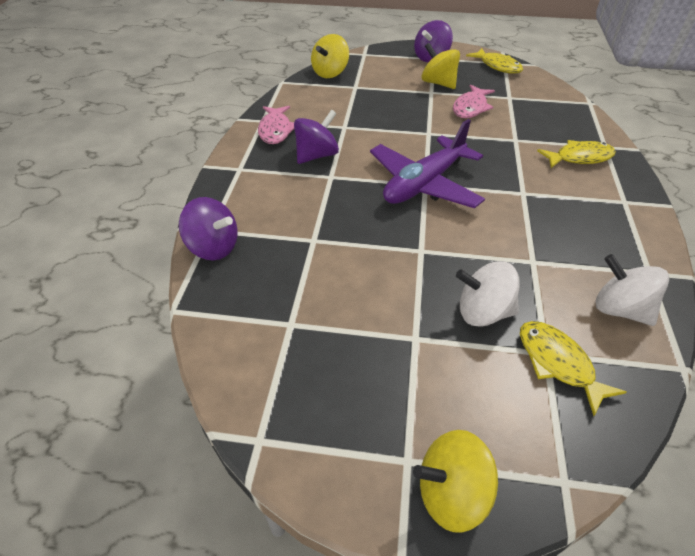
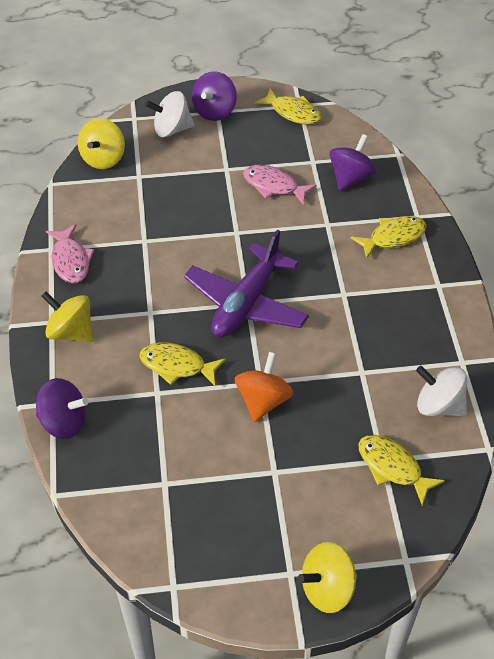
camera: 15 degrees left, 5 degrees up
purple spinning top [294,110,339,164] -> purple spinning top moved to [330,134,377,191]
yellow spinning top [421,43,460,89] -> yellow spinning top moved to [41,291,93,342]
pink fish [453,84,495,118] -> pink fish turned 105 degrees clockwise [243,165,317,205]
white spinning top [456,261,520,327] -> white spinning top moved to [145,91,195,137]
none -> yellow fish [139,342,226,386]
none -> orange spinning top [235,352,294,422]

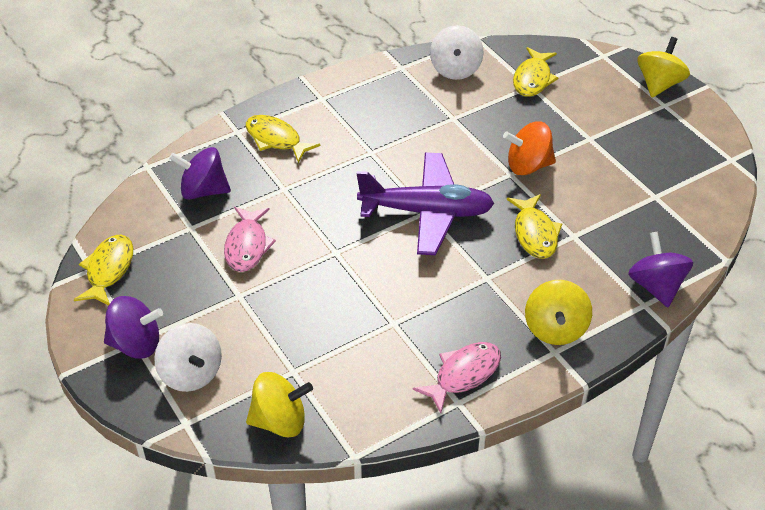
camera: 115 degrees left, 5 degrees down
yellow spinning top [298,542,357,613] -> yellow spinning top turned 105 degrees counterclockwise [637,37,690,97]

